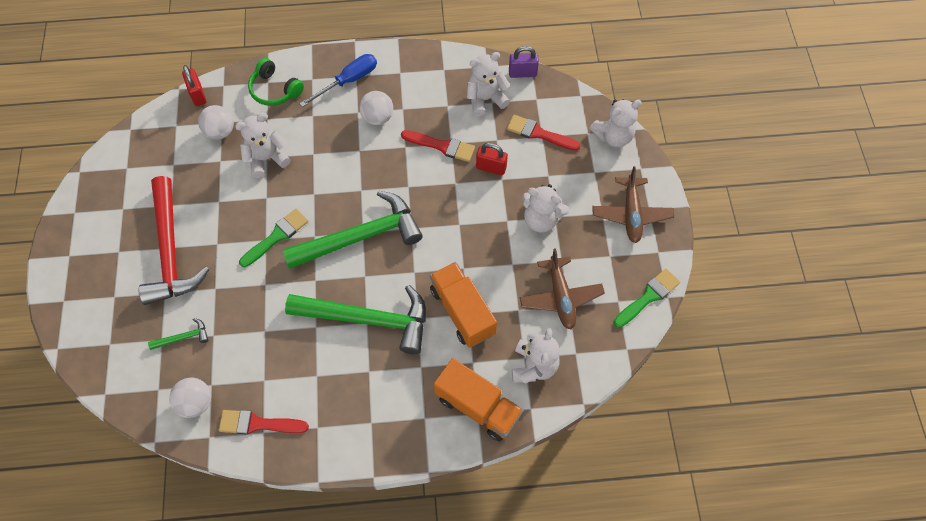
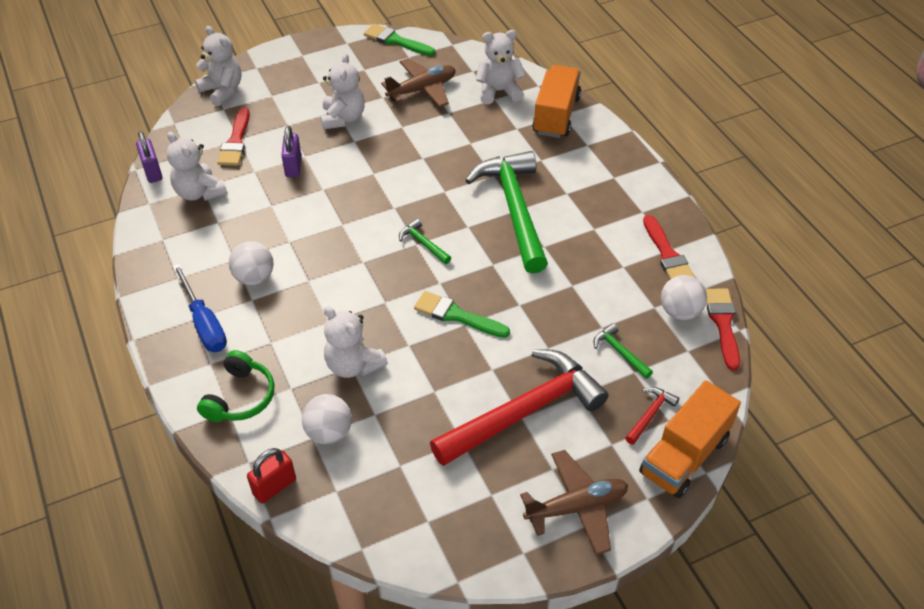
camera: 110 degrees left, 15 degrees down
green hammer [283,191,423,269] -> green hammer [399,219,451,264], size x0.40
blue screwdriver [299,54,377,107] -> blue screwdriver turned 150 degrees counterclockwise [173,264,227,352]
red brush [401,130,475,162] -> red brush moved to [706,288,740,370]
orange truck [430,262,497,348] -> orange truck moved to [639,380,741,498]
red padlock [476,143,508,175] -> purple padlock [281,126,301,177]
brown plane [592,166,674,243] -> brown plane moved to [520,450,628,555]
none -> red hammer [625,387,679,445]

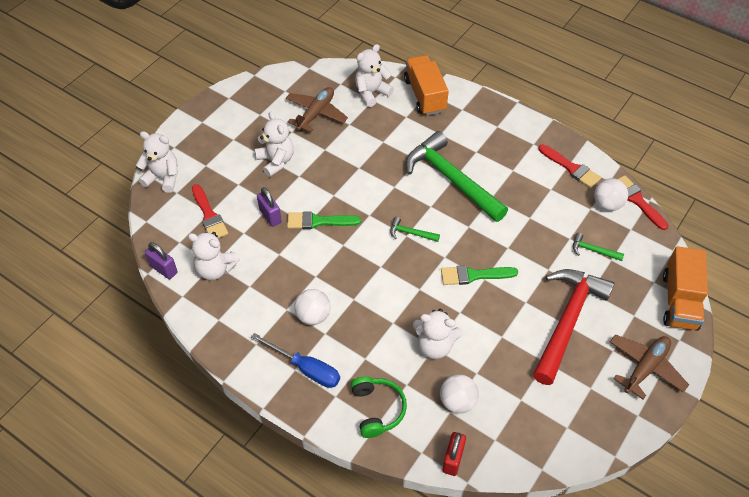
camera: 30 degrees left, 5 degrees up
green brush [364,24,435,56] -> green brush moved to [287,211,361,229]
red hammer [625,387,679,445] -> none

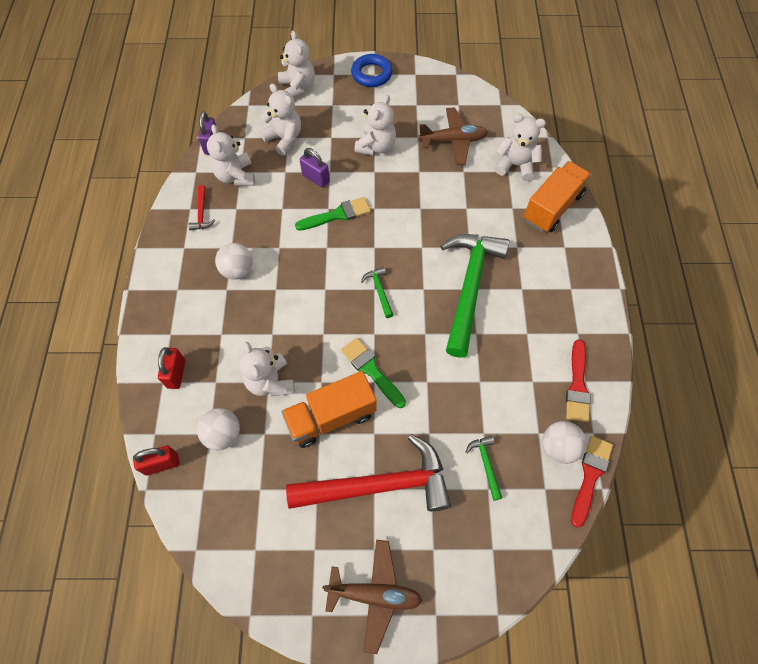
camera: 55 degrees right, 10 degrees up
red brush [192,184,228,238] -> white teddy bear [260,84,301,156]
blue screwdriver [251,333,340,388] -> none
purple padlock [257,187,282,227] -> purple padlock turned 75 degrees counterclockwise [300,148,330,188]
green brush [287,211,361,229] -> green brush turned 105 degrees clockwise [295,197,371,231]
green headphones [351,376,407,438] -> red padlock [158,347,185,389]
orange truck [663,246,708,331] -> orange truck moved to [281,371,377,448]
none -> red hammer [188,185,215,231]
none -> blue ring [351,54,392,87]

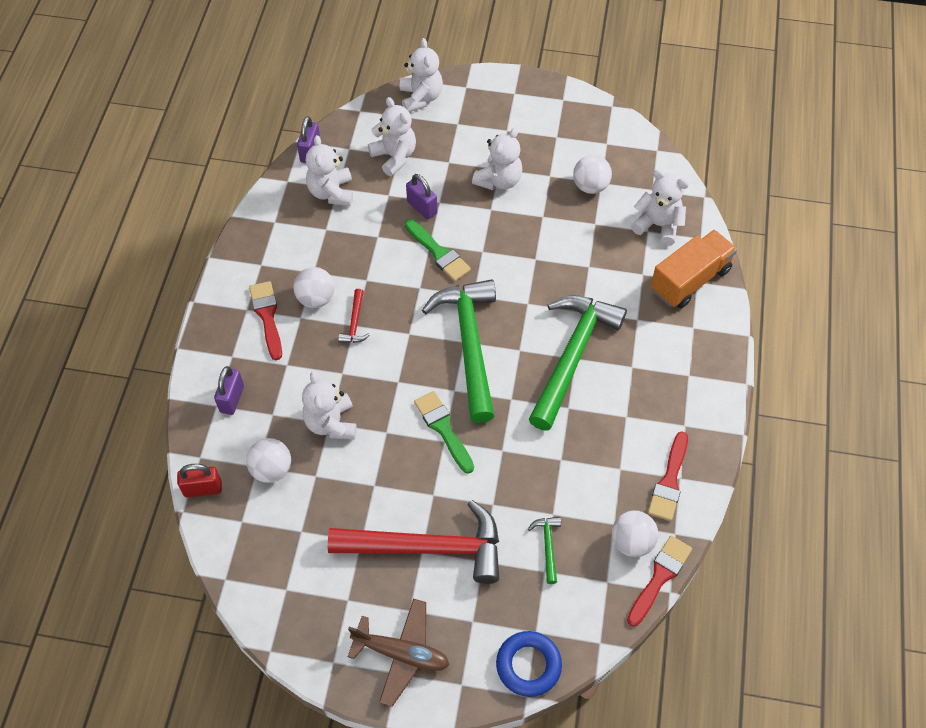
camera: 10 degrees right, 5 degrees down
red padlock [158,347,185,389] -> purple padlock [214,366,244,415]
red hammer [188,185,215,231] -> red hammer moved to [338,289,370,343]
orange truck [281,371,377,448] -> none
green brush [295,197,371,231] -> green brush turned 60 degrees clockwise [405,219,471,281]
blue ring [351,54,392,87] -> blue ring moved to [496,631,562,697]
green hammer [361,267,393,318] -> green hammer [422,279,496,423], size x2.48
brown plane [418,107,488,165] -> white ball [573,155,612,194]
none -> red brush [249,281,282,360]

